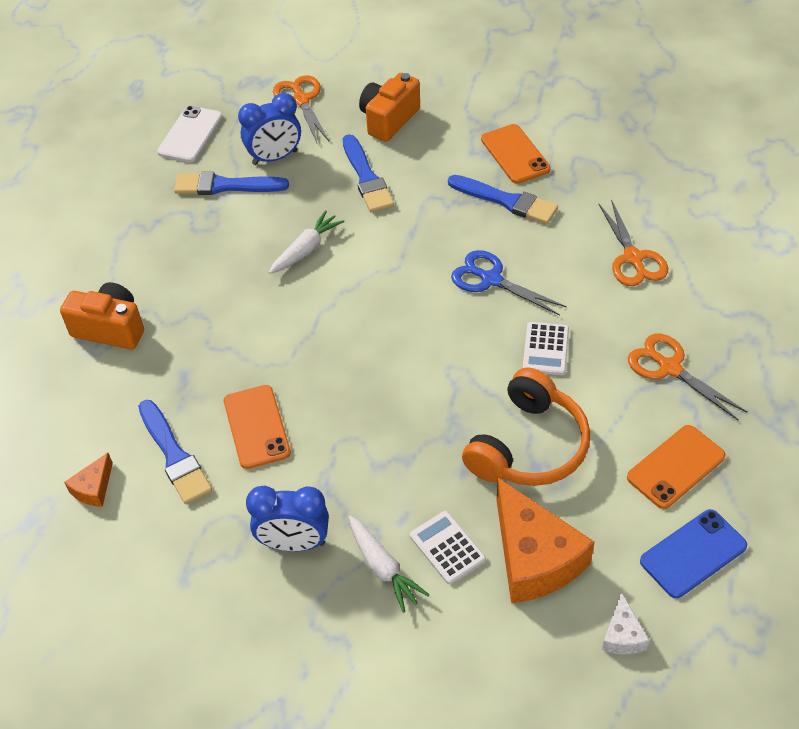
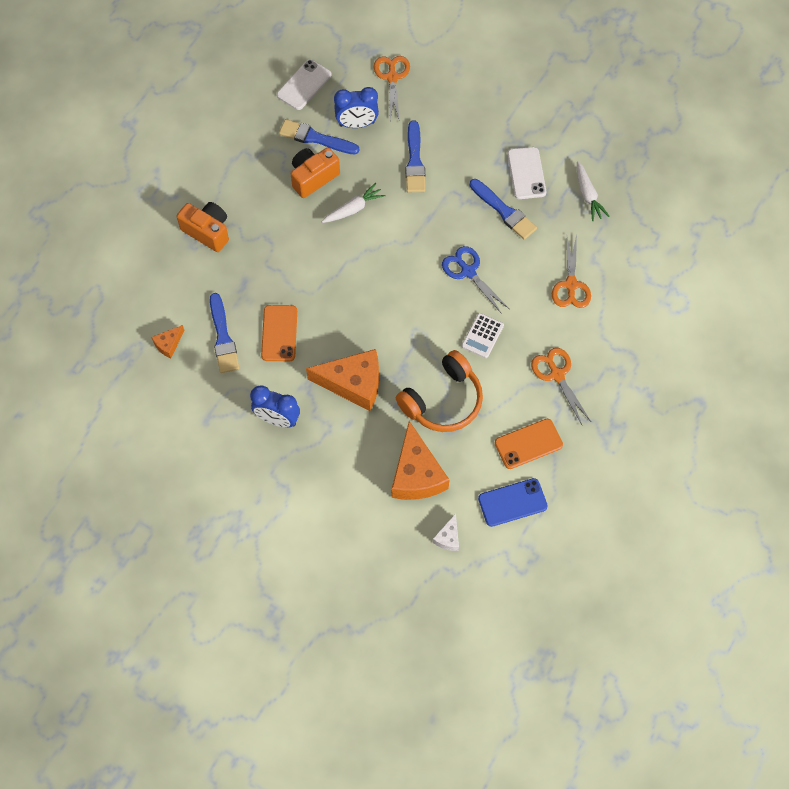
camera: 15 degrees right, 15 degrees up
white carrot [349,516,430,613] -> white carrot moved to [577,161,609,221]
orange camera [359,73,420,142] -> orange camera moved to [291,148,340,198]
white calculator [410,511,486,584] -> none
orange phone [481,124,551,184] -> white phone [507,147,546,199]
none -> orange cheese [306,349,379,411]

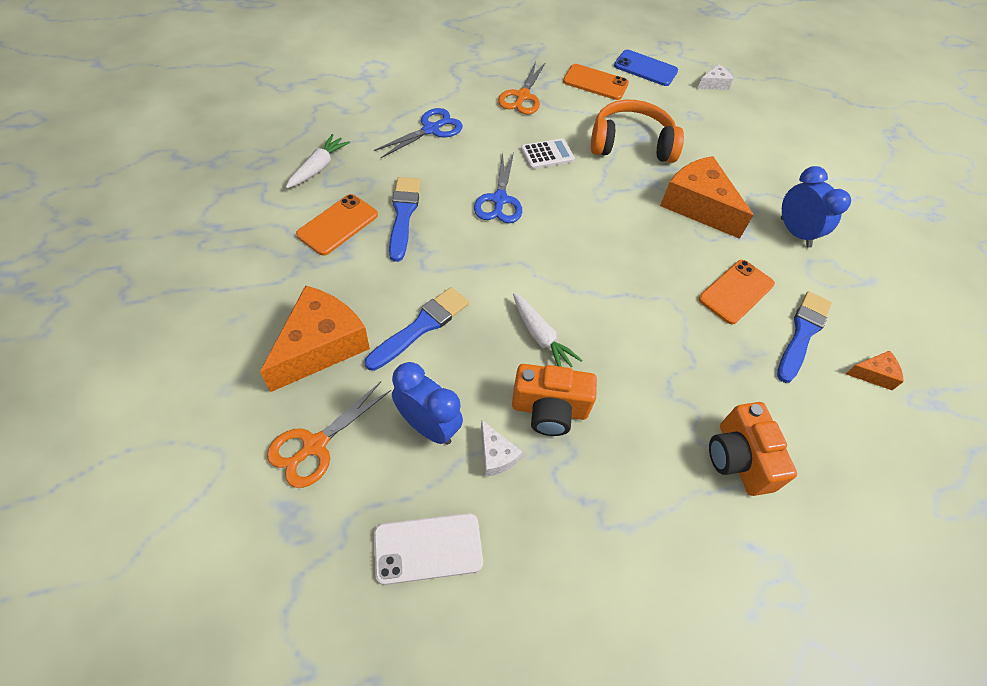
camera: 140 degrees left, 10 degrees down
blue brush [279,119,360,155] -> white cheese [481,420,522,477]
white carrot [322,183,386,223] -> white carrot turned 135 degrees counterclockwise [513,293,583,367]
orange cheese [392,421,449,500] -> orange cheese moved to [260,285,370,392]
white phone [507,147,546,199] -> orange phone [296,194,378,256]
orange scissors [552,234,591,308] -> blue scissors [374,108,463,158]

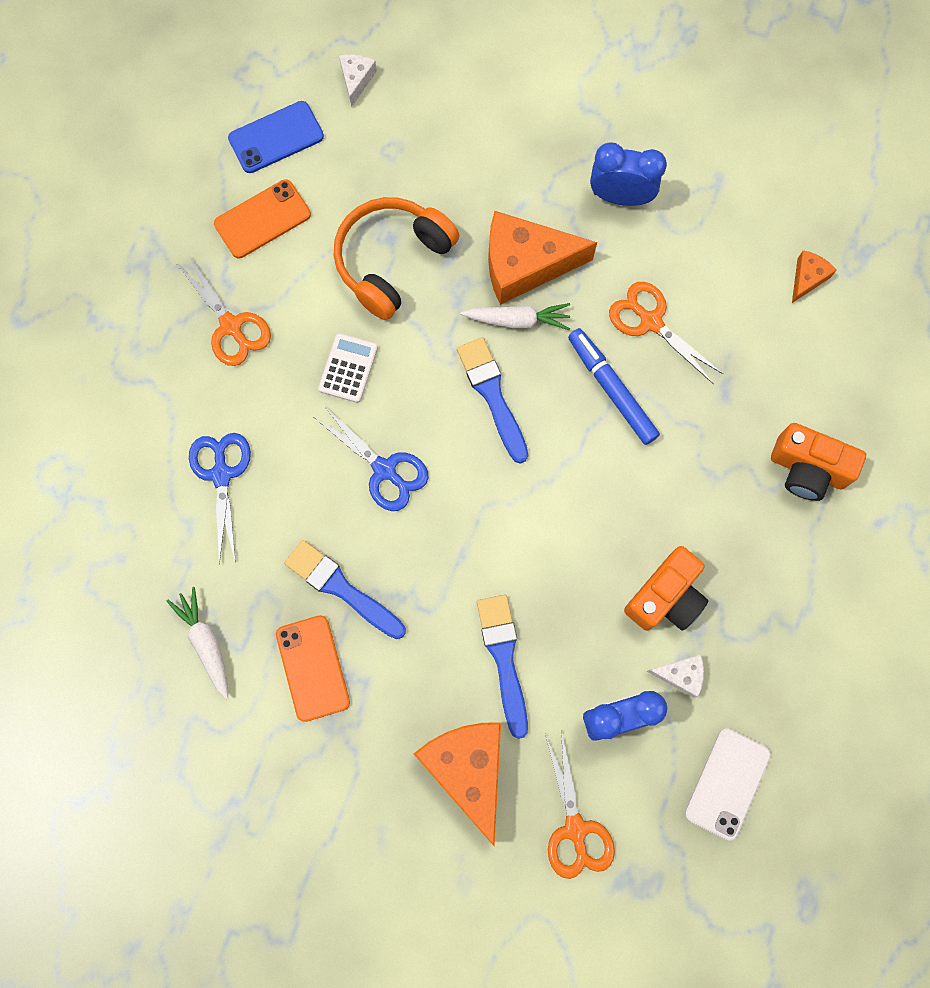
camera: 50 degrees left, 20 degrees up
white carrot [513,293,583,367] -> white carrot moved to [461,303,570,331]
orange phone [699,260,775,324] -> orange scissors [609,282,723,384]
blue brush [777,291,832,383] -> blue brush moved to [457,337,528,464]
none -> blue marker [568,328,660,445]

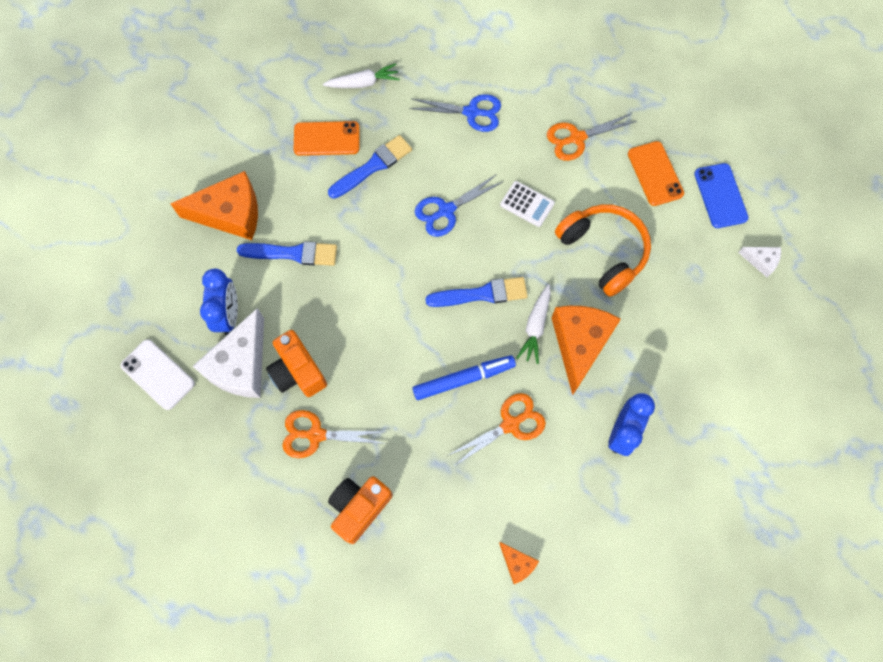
camera: 105 degrees right, 5 degrees down
orange scissors [545,730,615,879] -> orange scissors moved to [282,410,387,458]
white cheese [647,655,704,698] -> white cheese [193,308,264,398], size x2.14

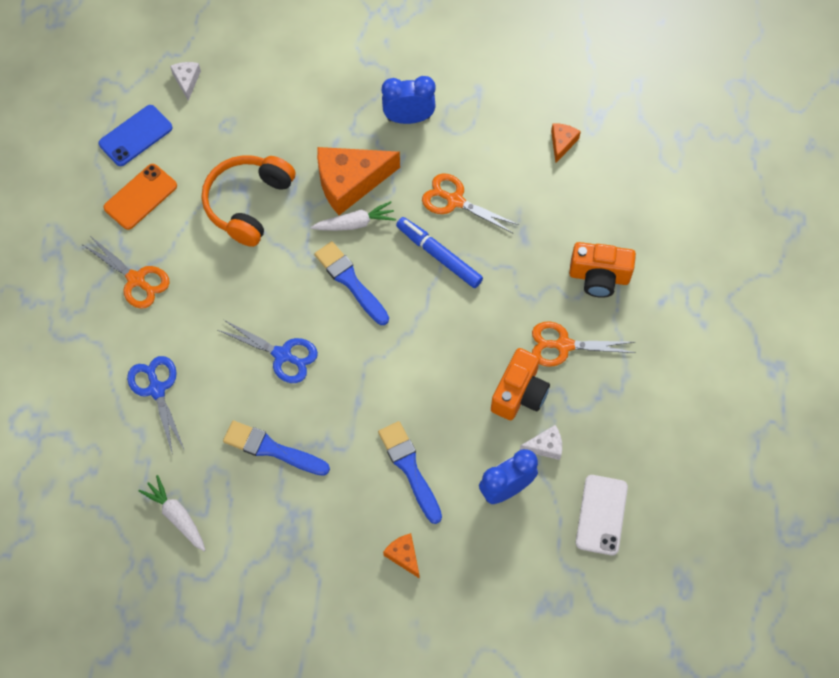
camera: 120 degrees left, 5 degrees down
orange cheese [170,171,258,240] -> orange cheese [383,533,420,579], size x0.47
white cheese [193,308,264,398] -> white cheese [520,425,562,460], size x0.47
orange scissors [282,410,387,458] -> orange scissors turned 120 degrees clockwise [532,321,636,367]
orange phone [294,121,360,156] -> none
white calculator [500,181,555,227] -> none

